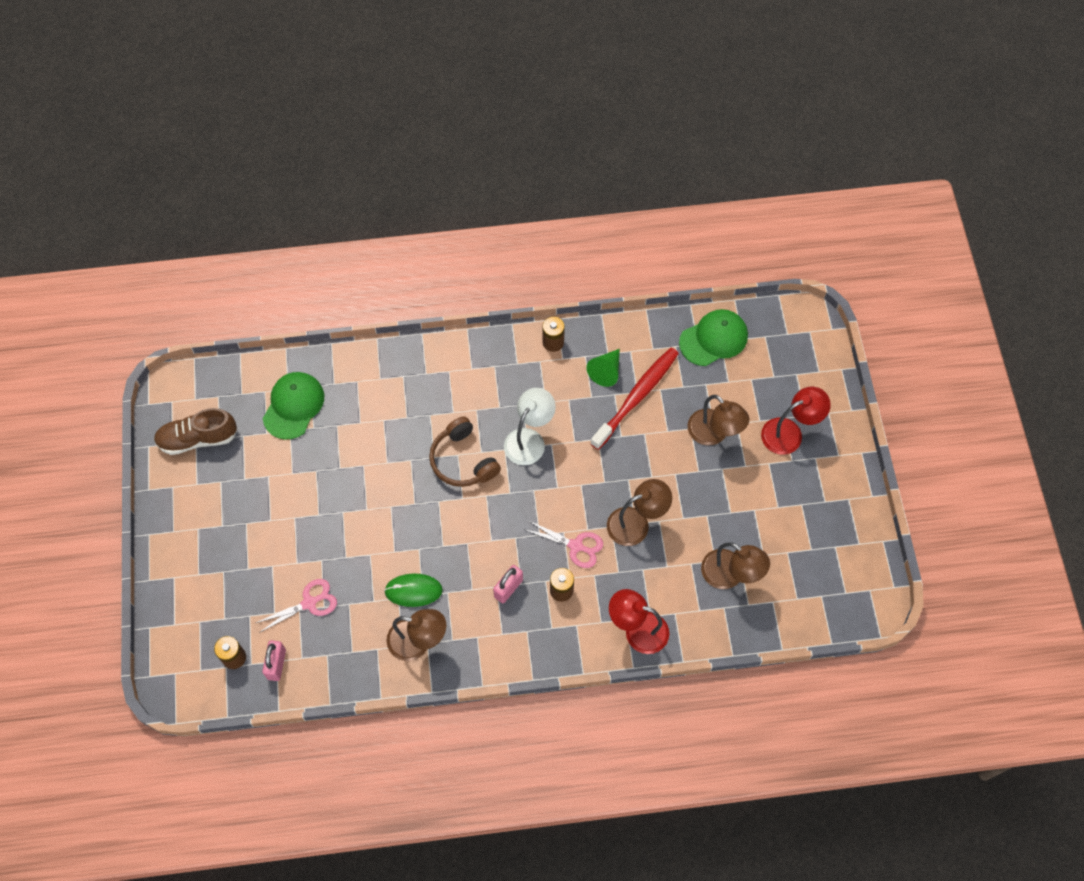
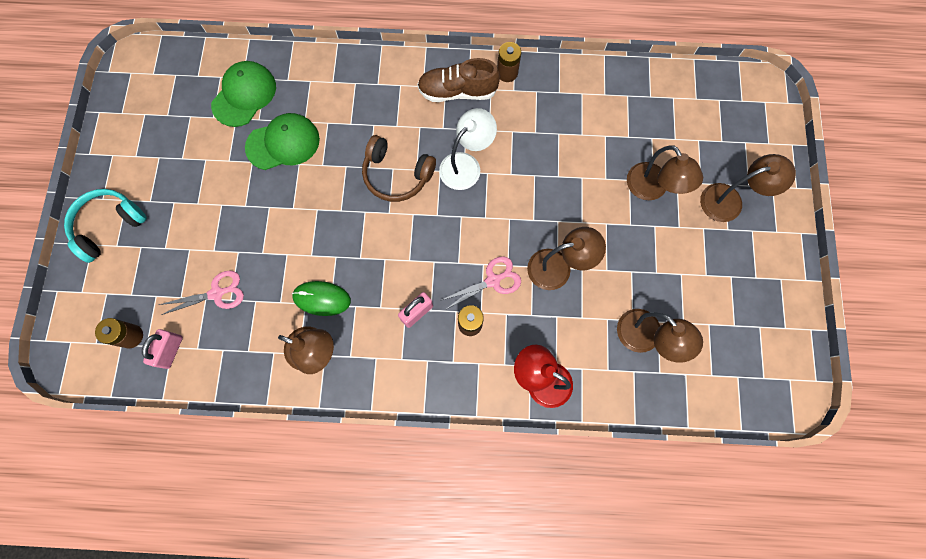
camera: 10 degrees right, 10 degrees up
brown shoe [154,408,238,455] -> brown shoe moved to [417,58,500,102]
brown headphones [429,416,501,487] -> brown headphones turned 45 degrees counterclockwise [362,135,436,202]
pink scissors [523,520,603,568] -> pink scissors turned 60 degrees counterclockwise [442,257,521,310]
green cone [587,349,620,387] -> none
red toothbrush [590,348,679,450] -> none
green cap [679,309,748,366] -> green cap moved to [245,113,320,170]
red lamp [761,387,831,455] -> brown lamp [700,154,796,222]
none -> turquoise headphones [64,189,147,263]

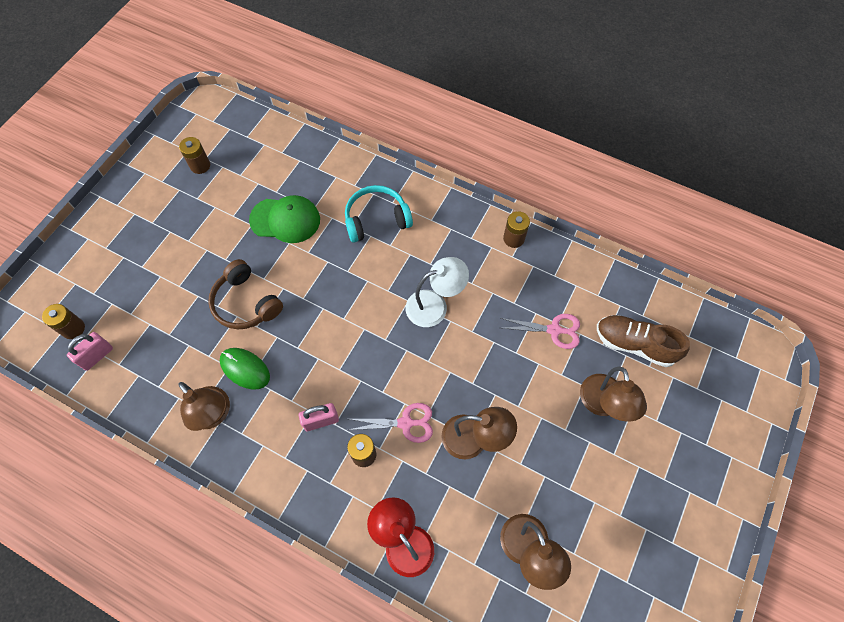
camera: 25 degrees right, 10 degrees down
turquoise headphones [64,189,147,263] -> turquoise headphones moved to [345,185,413,242]
pink scissors [159,271,244,315] -> pink scissors moved to [500,314,580,349]
green cap [211,61,276,127] -> none
brown headphones [362,135,436,202] -> brown headphones moved to [208,259,283,329]
brown shoe [417,58,500,102] -> brown shoe moved to [597,315,690,367]
brown lamp [700,154,796,222] -> none
none -> brown battery [179,137,210,174]

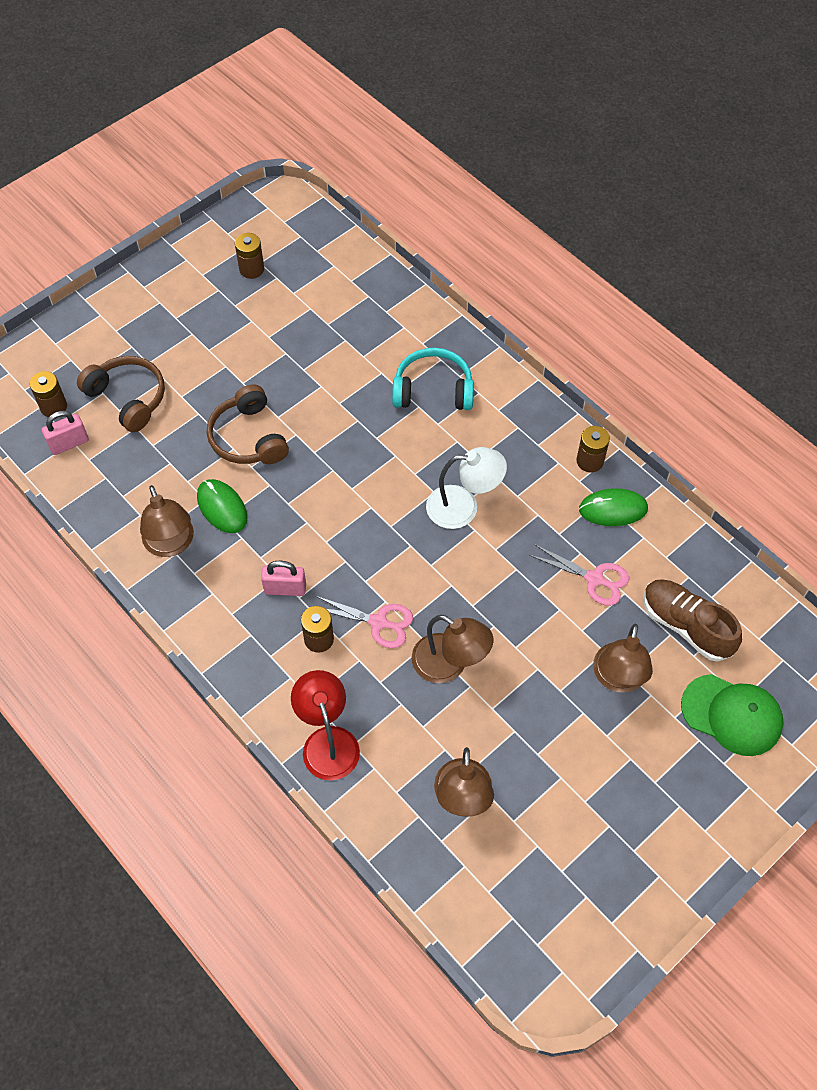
camera: 20 degrees right, 5 degrees down
green cap [249,195,320,243] -> green cap moved to [681,674,784,756]
none -> brown headphones [77,356,165,432]
none -> green mouse [579,488,648,526]

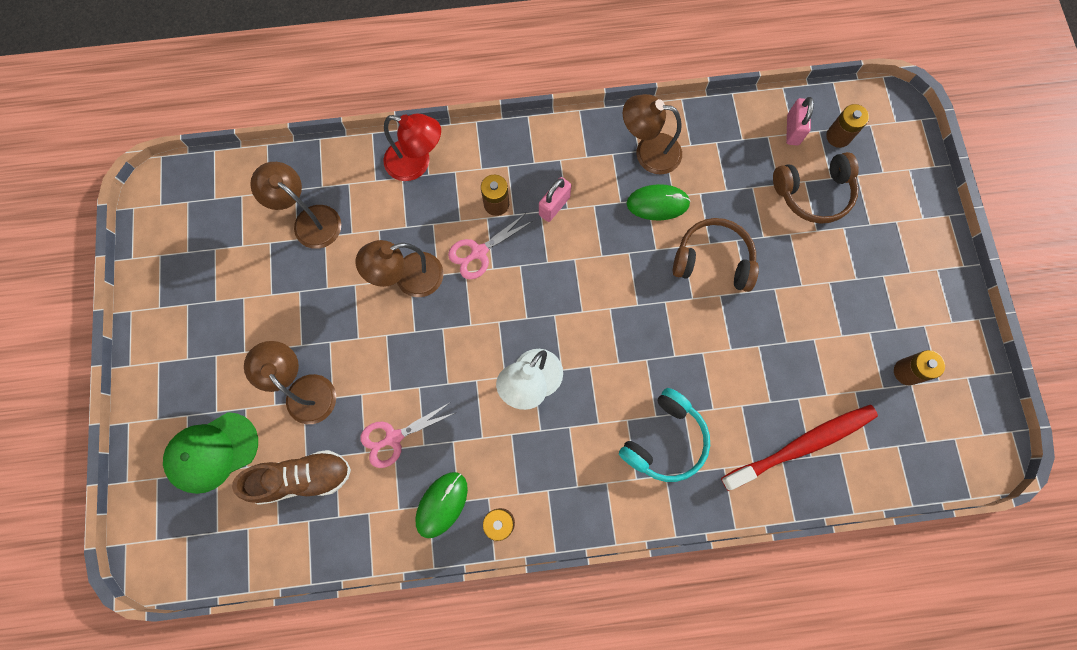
camera: 125 degrees right, 15 degrees up
none -> red toothbrush [721,405,878,491]

